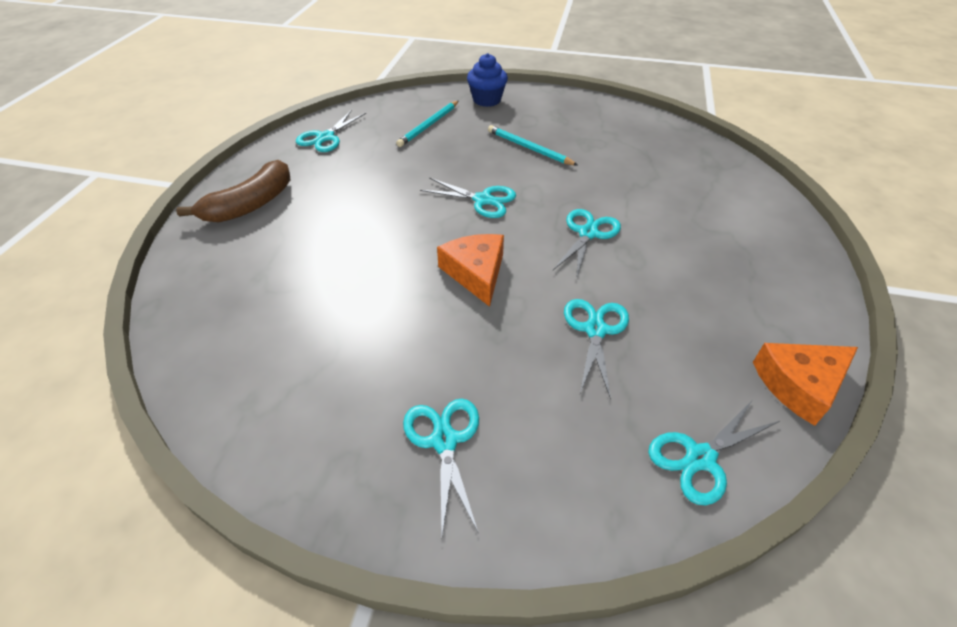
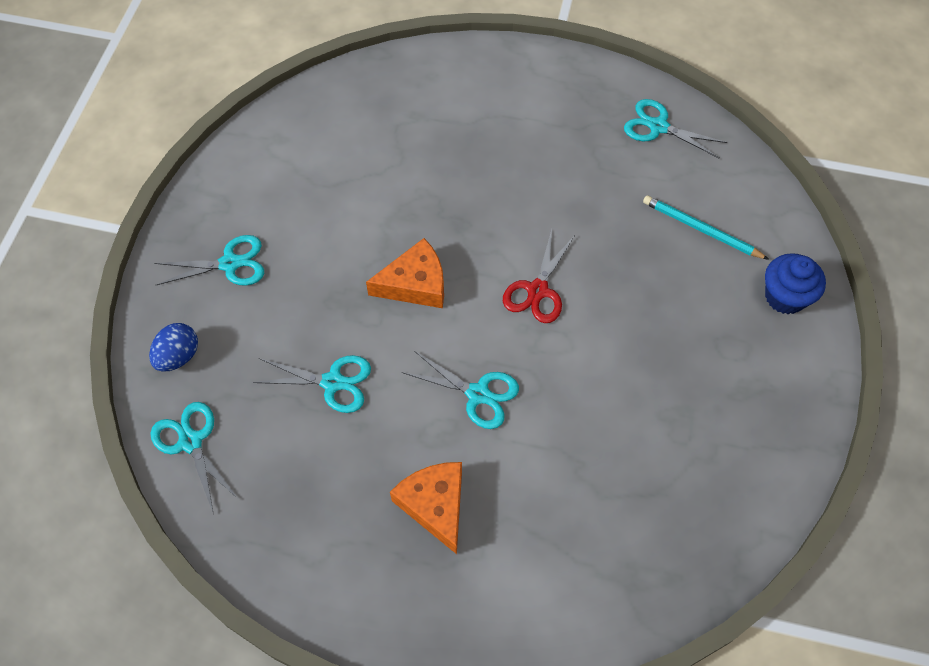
camera: 90 degrees right, 15 degrees up
brown banana [176,160,290,222] -> none
turquoise scissors [420,178,516,218] -> red scissors [503,230,575,323]
turquoise pencil [488,125,578,166] -> none
orange cheese [753,343,858,426] -> orange cheese moved to [390,462,462,554]
none -> blue egg [149,323,198,372]

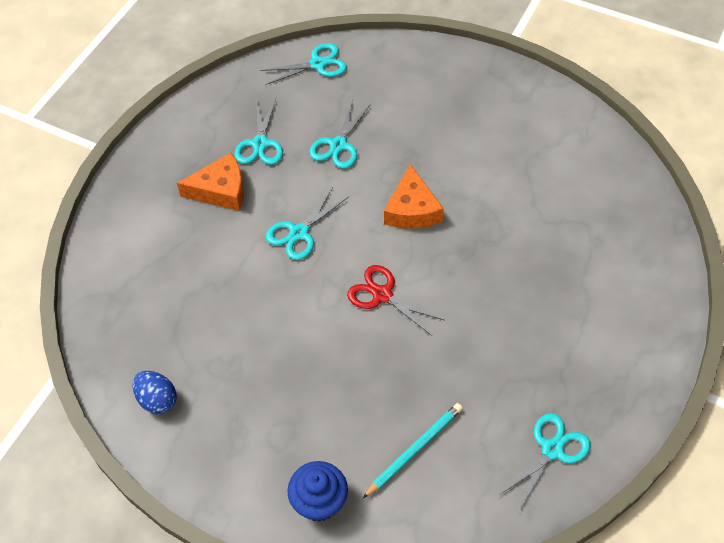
camera: 105 degrees right, 5 degrees down
blue egg [149,323,198,372] -> blue egg moved to [133,371,177,414]
turquoise scissors [154,235,264,286] -> turquoise scissors moved to [234,98,283,165]

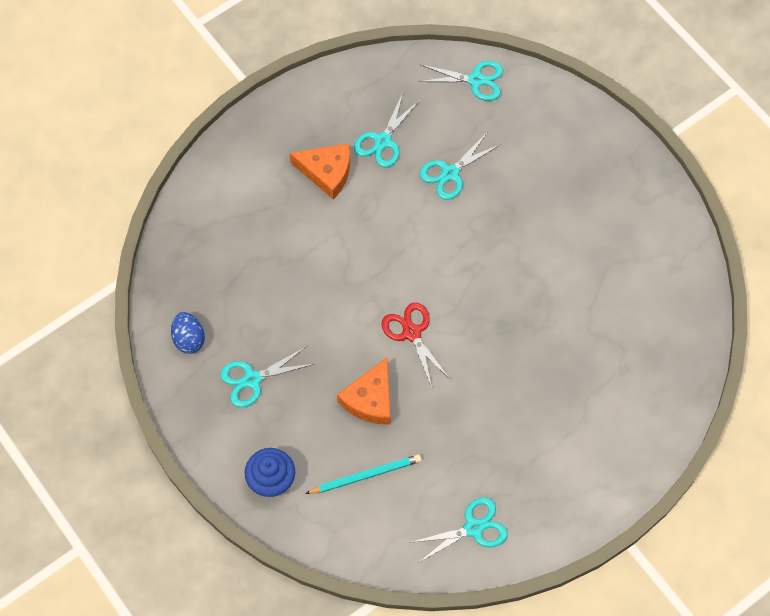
camera: 25 degrees right, 10 degrees up
turquoise scissors [266,187,349,260] -> turquoise scissors moved to [220,347,314,408]
orange cheese [384,164,444,229] -> orange cheese moved to [337,357,390,425]

